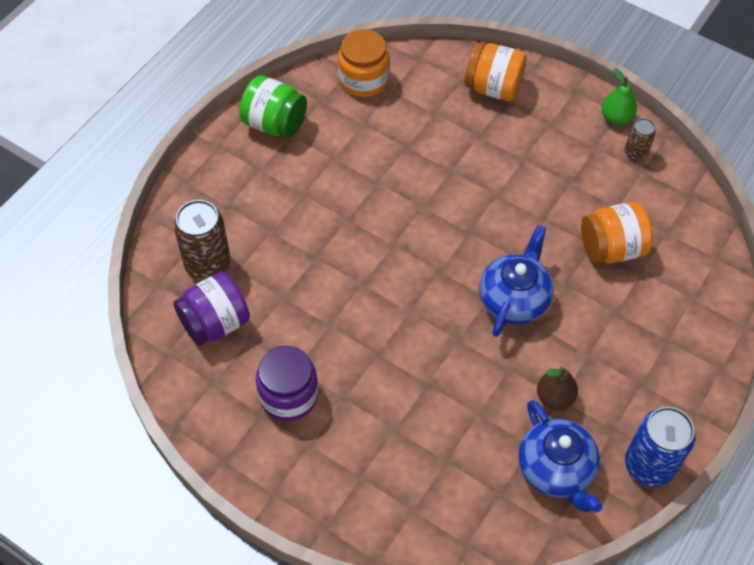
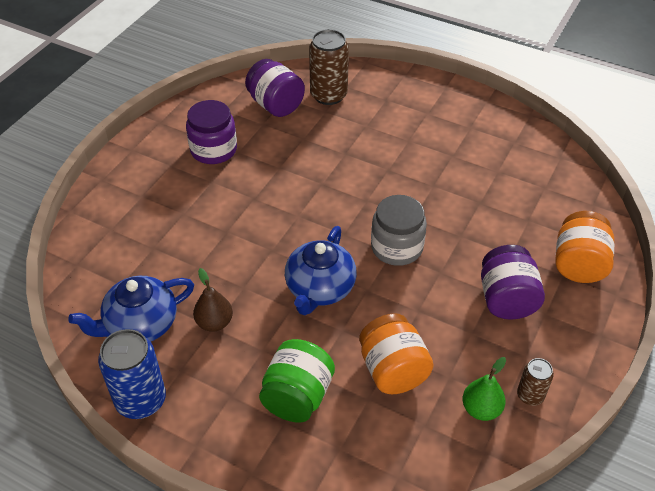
camera: 85 degrees right, 10 degrees down
green jar [239,75,307,138] -> green jar moved to [259,339,335,423]
orange jar [338,29,389,97] -> none
blue teapot [479,225,554,337] -> blue teapot turned 90 degrees clockwise [285,226,357,315]
green pear [601,68,637,125] -> green pear moved to [463,357,506,421]
none -> grey jar [371,195,427,266]
none -> purple jar [481,245,545,320]

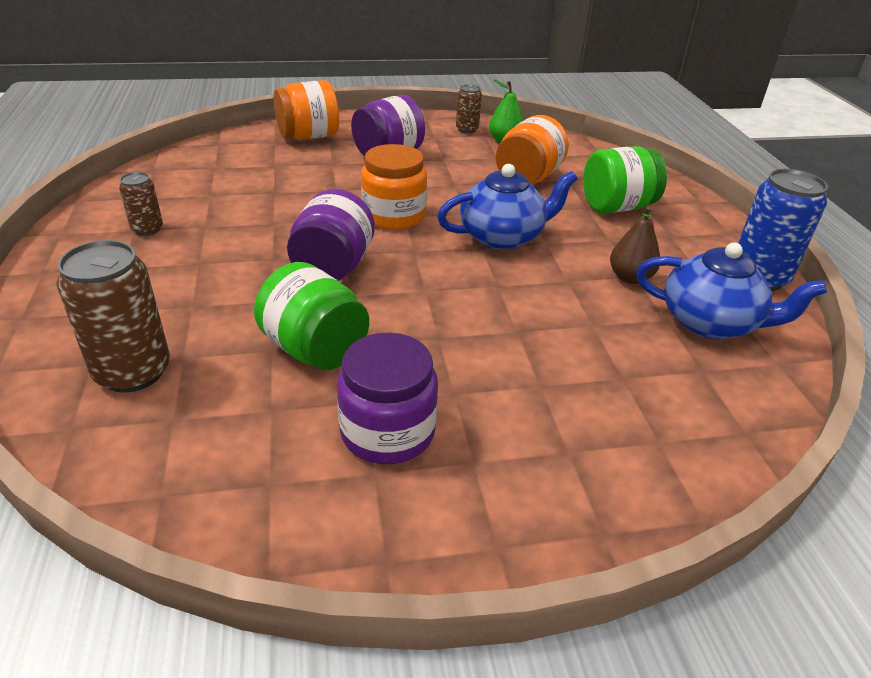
camera: 130 degrees left, 10 degrees down
purple jar [245,59,305,117] -> purple jar moved to [287,189,375,281]
grey jar [371,195,427,266] -> orange jar [361,144,427,230]
none -> brown can [119,172,163,236]
none -> green jar [254,262,369,370]

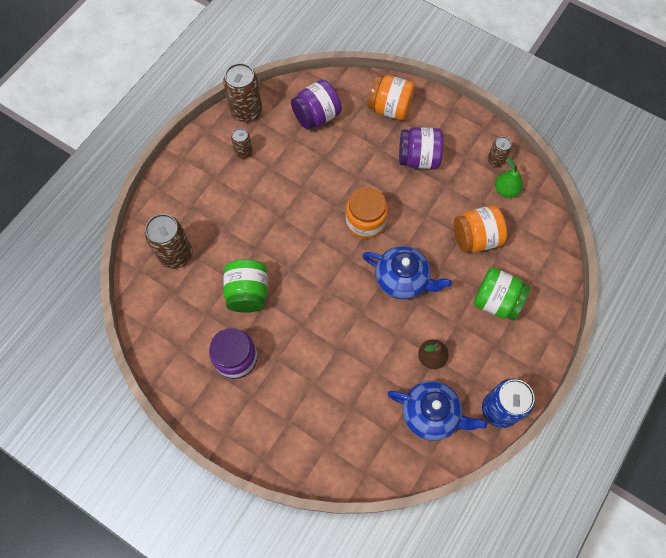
camera: 45 degrees right, 30 degrees up
purple jar [287,189,375,281] -> purple jar moved to [291,79,342,130]
blue teapot [636,242,827,339] -> blue teapot turned 45 degrees counterclockwise [387,381,487,441]
none -> brown can [223,63,262,122]

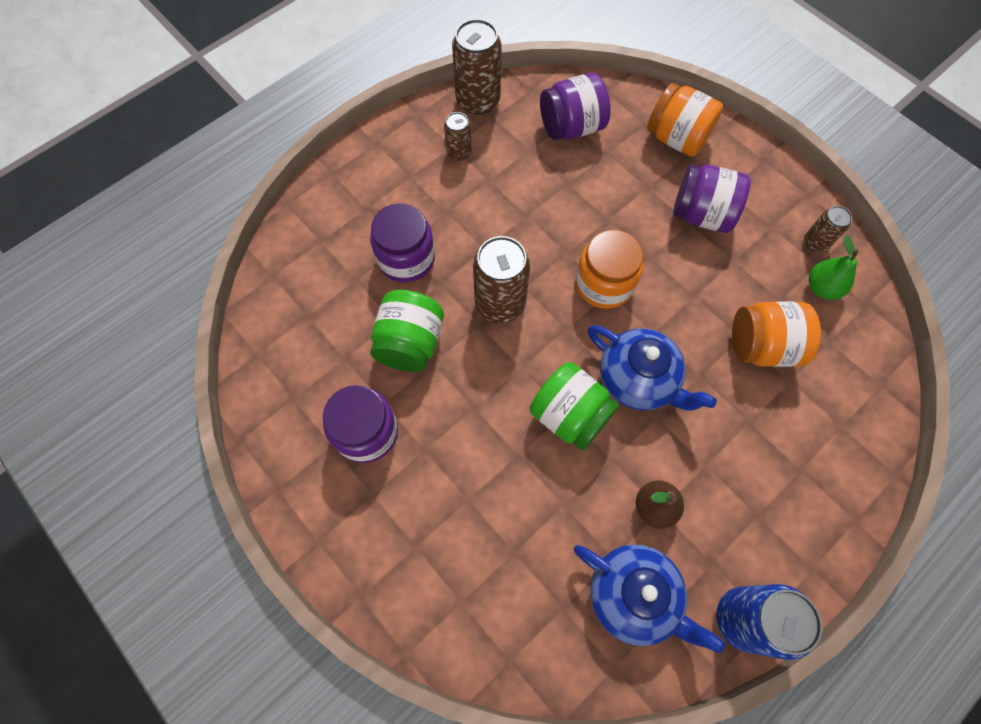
camera: 15 degrees right, 0 degrees up
brown can [145,214,193,269] -> brown can moved to [473,236,530,323]
green jar [474,267,530,321] -> green jar moved to [530,362,619,450]
none -> purple jar [370,203,435,282]

